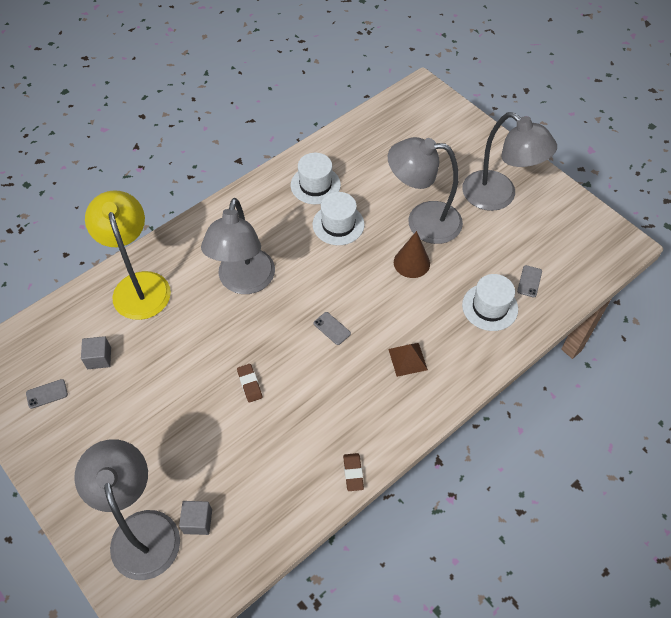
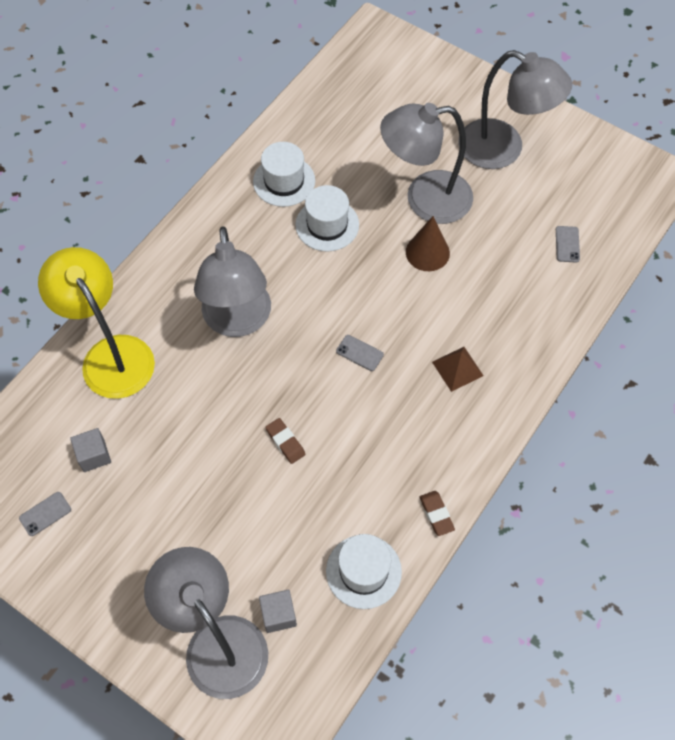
camera: 15 degrees left, 5 degrees up
white hat [462,274,518,331] -> white hat moved to [326,534,402,609]

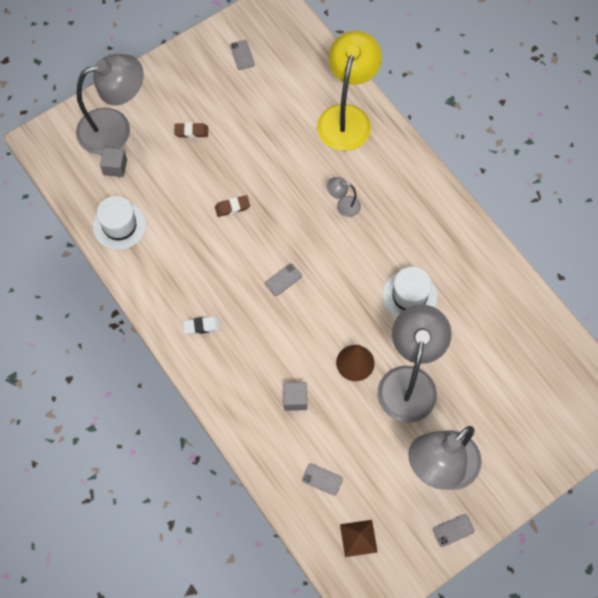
camera: 110 degrees right, 5 degrees up
yellow lamp [38,247,155,399] -> yellow lamp turned 60 degrees counterclockwise [317,31,382,151]
grey cube [70,428,111,472] -> grey cube moved to [283,382,307,411]
grey lamp [194,226,271,337] -> grey lamp [327,177,361,217], size x0.43
white hat [253,142,315,207] -> none
brown eraser [420,491,455,536] -> brown eraser moved to [174,123,208,138]
brown pyramid [432,347,484,392] -> brown pyramid moved to [340,520,378,557]
none -> white eraser [183,316,220,335]
none -> grey phone [433,514,475,547]

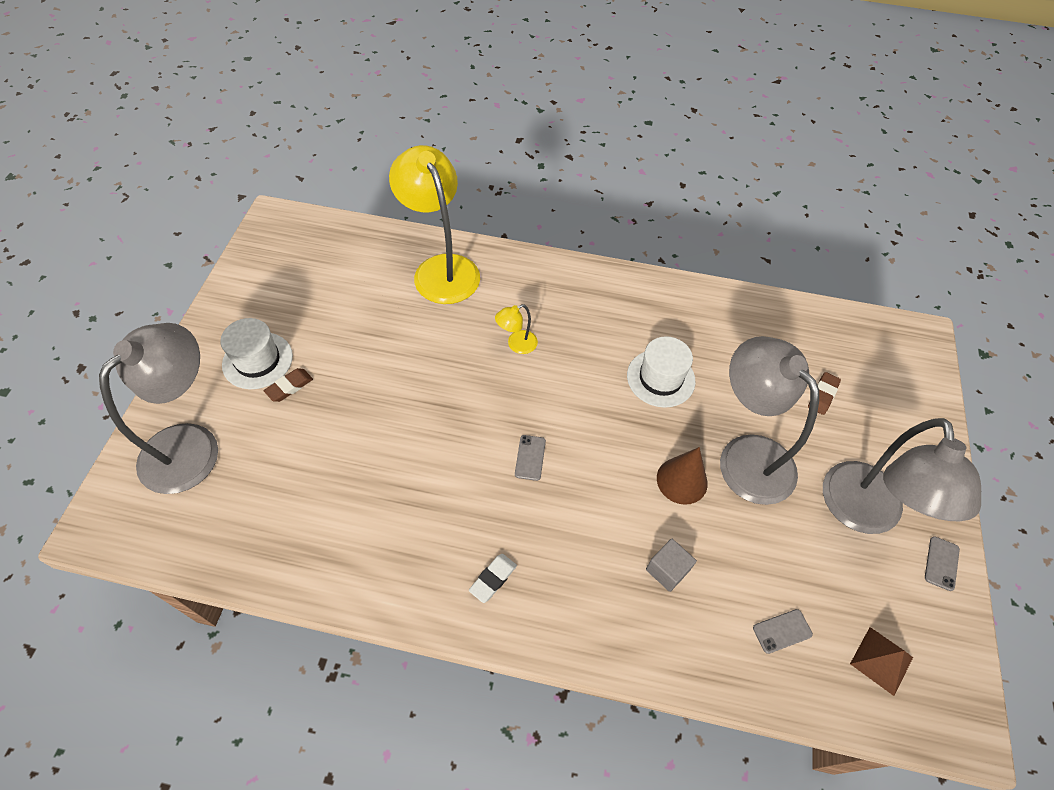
camera: 45 degrees left, 10 degrees down
white hat [93,196,146,250] -> white hat moved to [220,318,293,389]
grey cube [100,147,127,177] -> none
brown eraser [215,195,250,217] -> brown eraser moved to [808,372,841,415]
grey phone [230,40,255,70] -> none
grey lamp [327,177,361,217] -> yellow lamp [495,304,538,354]

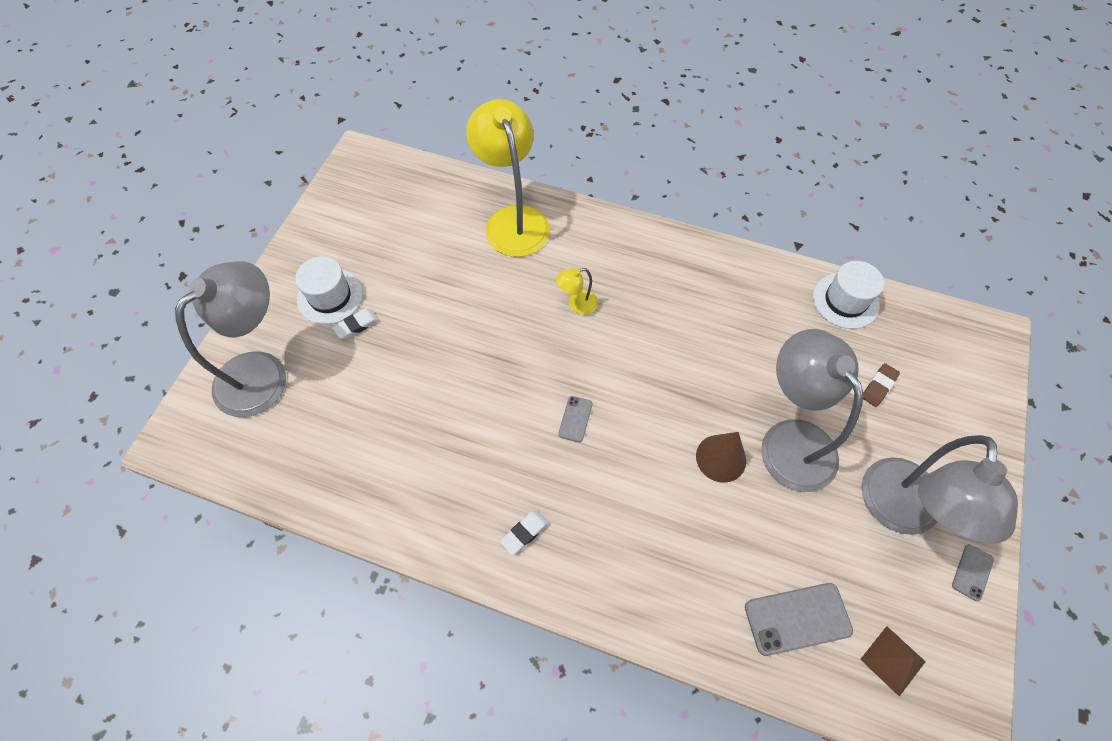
camera: 10 degrees right, 5 degrees up
brown eraser [264,368,313,402] -> white eraser [332,308,379,339]
white hat [627,336,696,408] -> white hat moved to [813,261,884,329]
grey cube [646,538,697,592] -> none
grey phone [753,609,813,654] -> grey phone [745,583,853,656], size x1.85

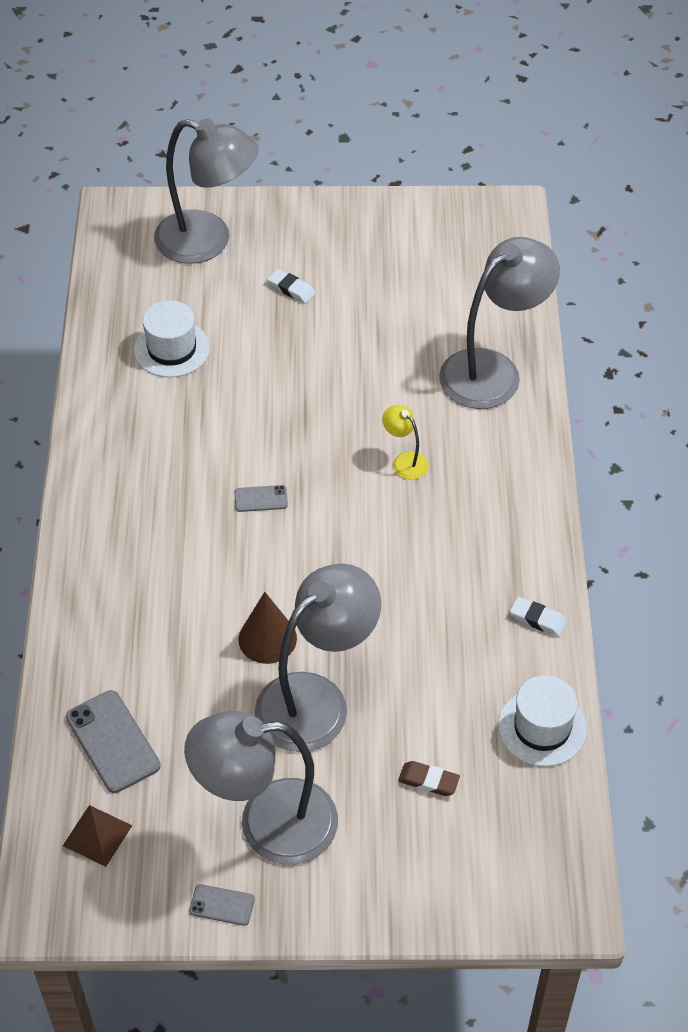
camera: 70 degrees right, 10 degrees down
white hat [295,257,363,325] -> white hat moved to [134,300,210,377]
yellow lamp [466,99,550,257] -> grey lamp [439,237,560,409]
white eraser [500,510,549,555] -> white eraser moved to [510,597,567,636]

